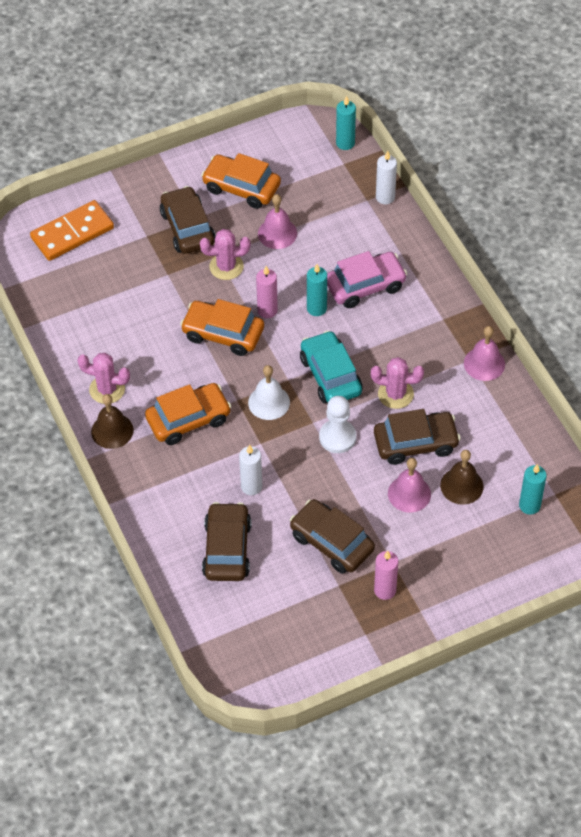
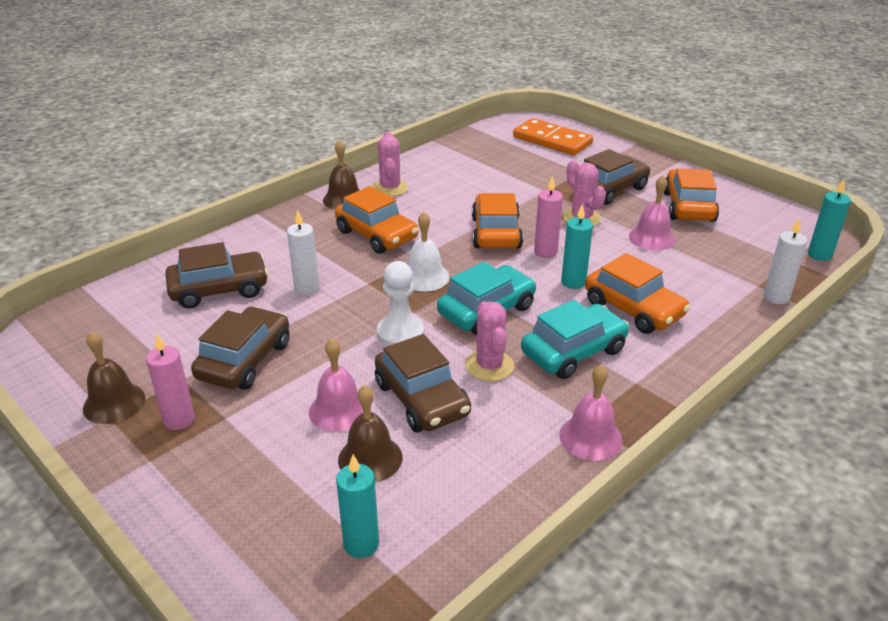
camera: 70 degrees right, 20 degrees down
pink car [327,251,407,308] -> orange car [585,253,690,334]
none -> brown bell [83,331,145,424]
none -> turquoise car [521,300,629,379]

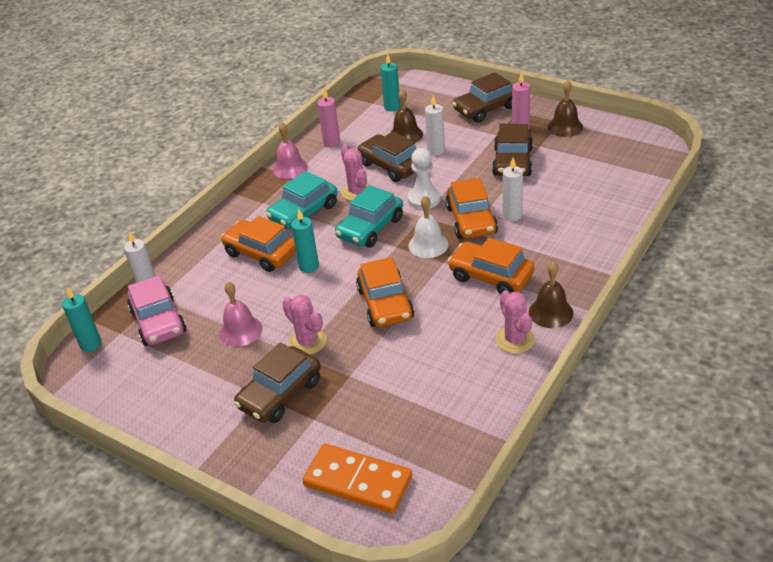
camera: 170 degrees right, 5 degrees up
brown car [165,242,268,309] -> brown car moved to [452,72,513,123]
pink bell [309,338,363,432] -> white candle [425,95,445,156]
pink candle [534,176,563,258] -> pink candle moved to [317,88,340,147]
orange car [664,168,719,222] -> orange car moved to [445,178,498,239]
none -> pink car [127,275,186,346]

